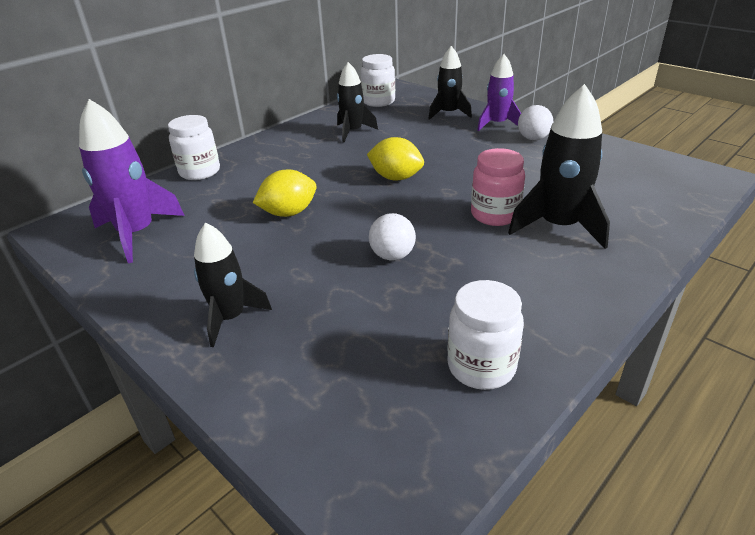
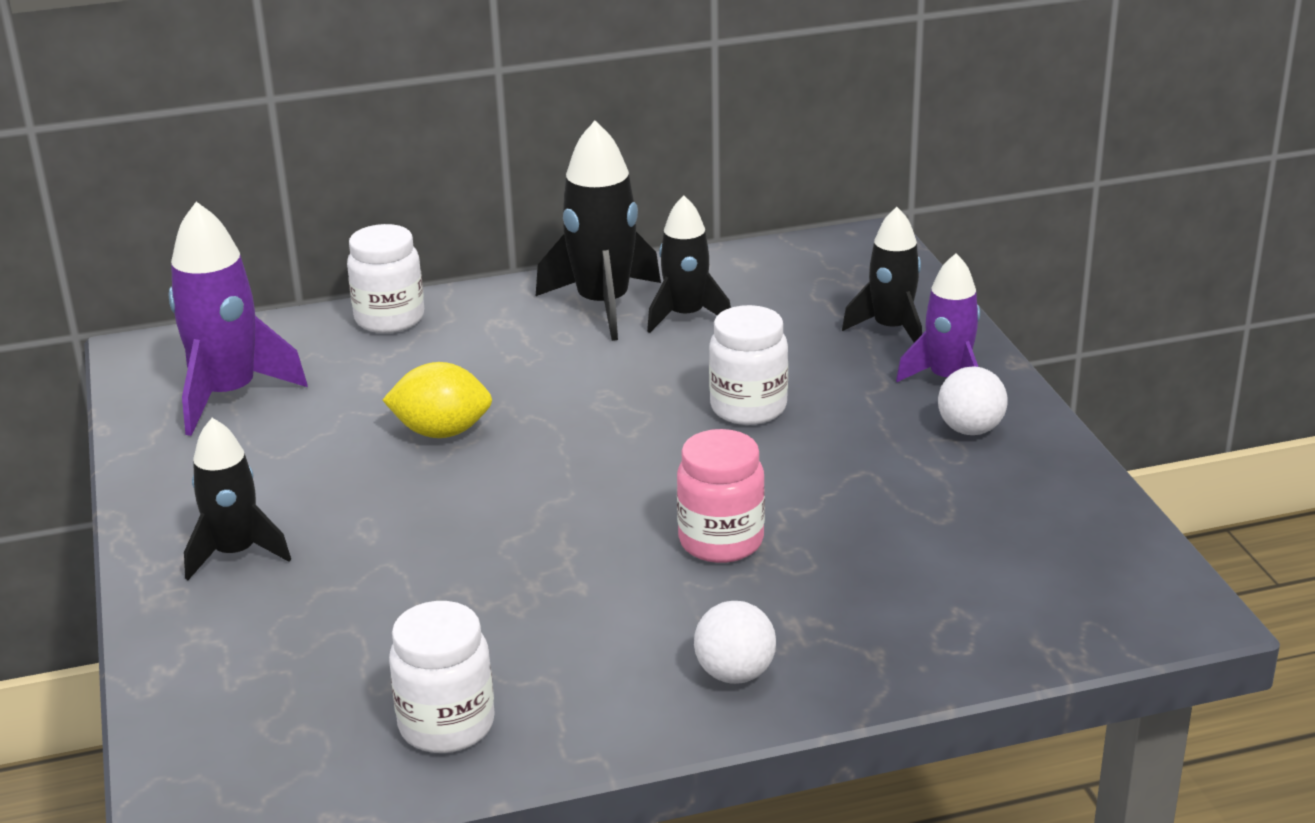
camera: 30 degrees right, 5 degrees down
white jar [361,54,395,107] -> white jar moved to [709,305,788,425]
yellow lemon [367,137,424,181] -> none
white ball [369,213,416,261] -> white ball moved to [694,601,776,684]
black rocket [508,84,610,249] -> black rocket moved to [536,121,661,341]

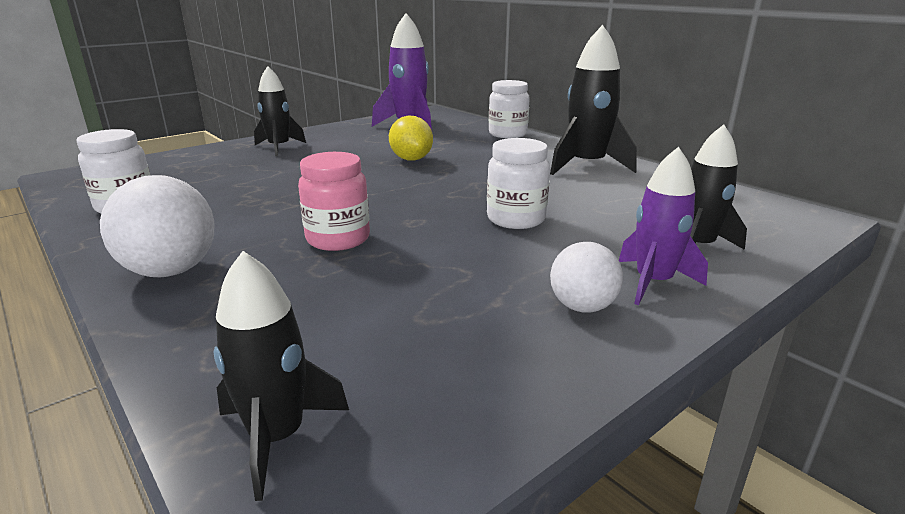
camera: 65 degrees right, 5 degrees down
black rocket [647,196,731,333] -> black rocket moved to [214,251,349,501]
white ball [694,601,776,684] -> white ball [100,175,214,277], size x1.59

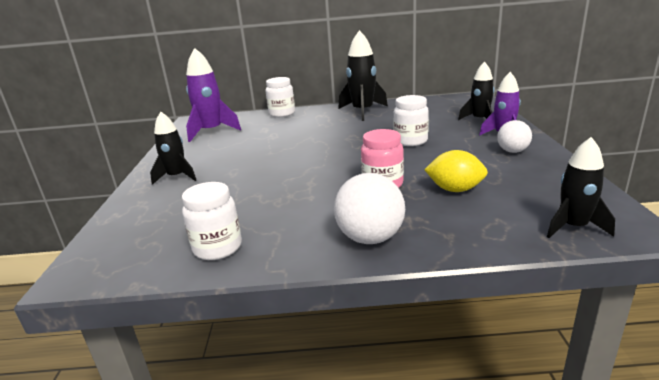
camera: 50 degrees left, 0 degrees up
yellow lemon [389,116,433,161] -> yellow lemon moved to [424,150,488,192]

